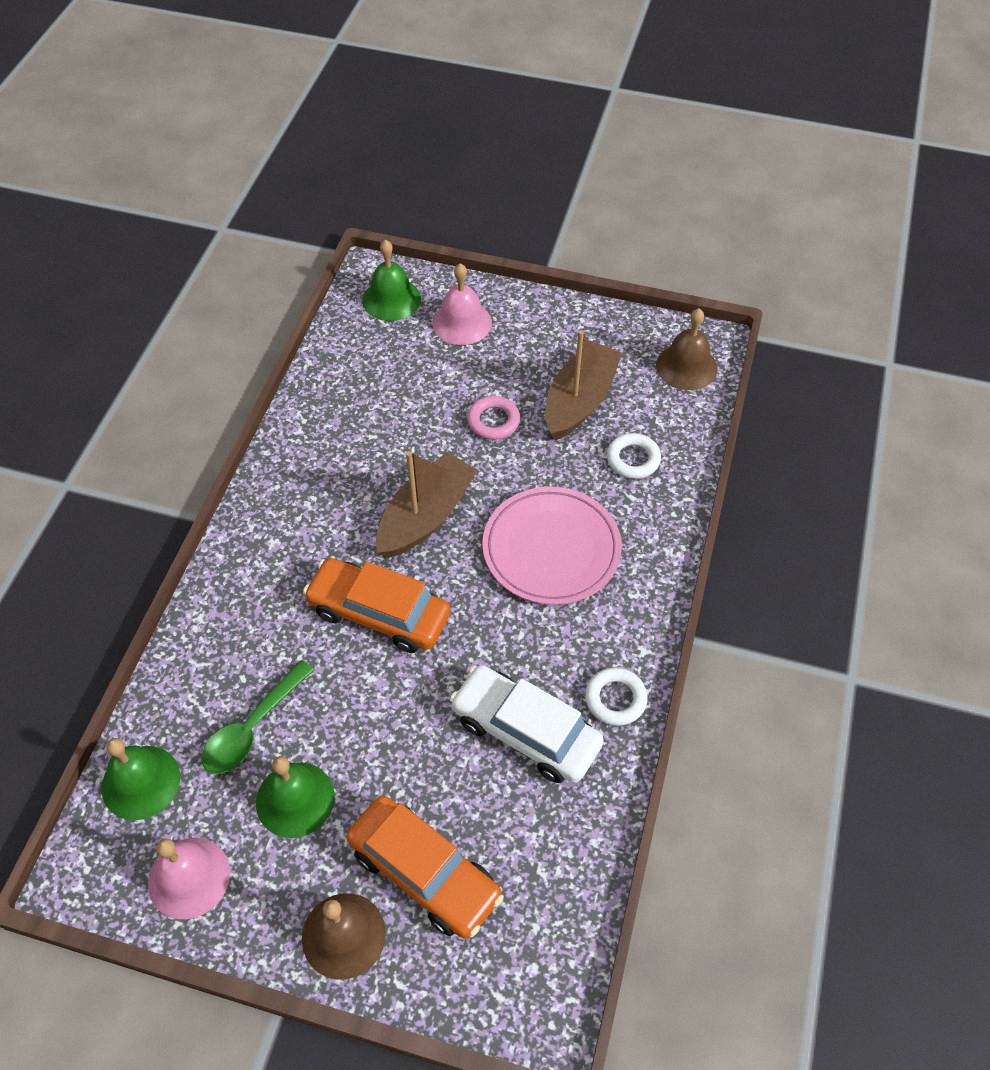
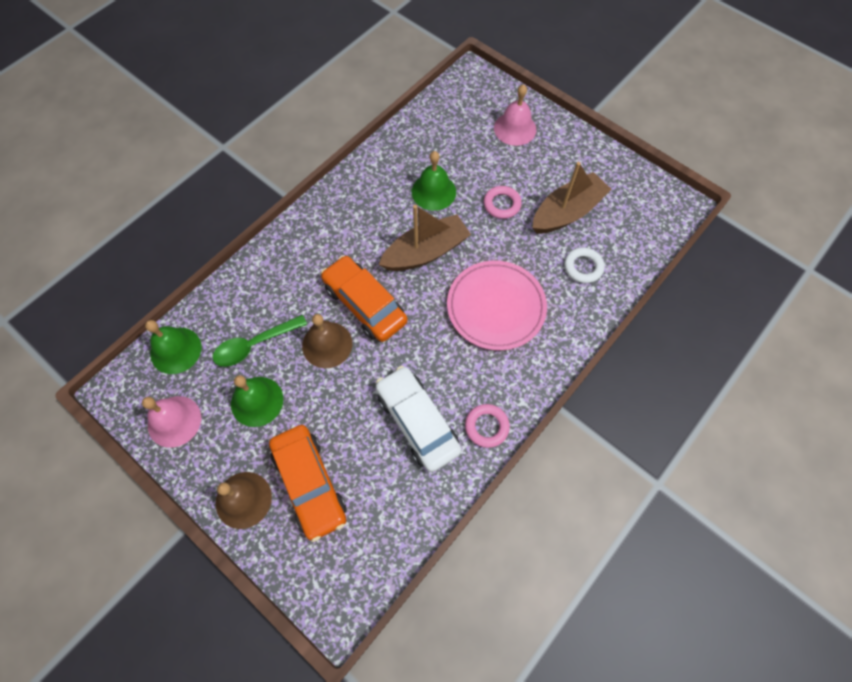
camera: 25 degrees right, 10 degrees up
green bell [362,240,421,321] -> green bell moved to [412,151,456,211]
white ring [585,667,648,726] -> pink ring [465,404,510,448]
brown bell [656,308,718,390] -> brown bell moved to [302,314,352,368]

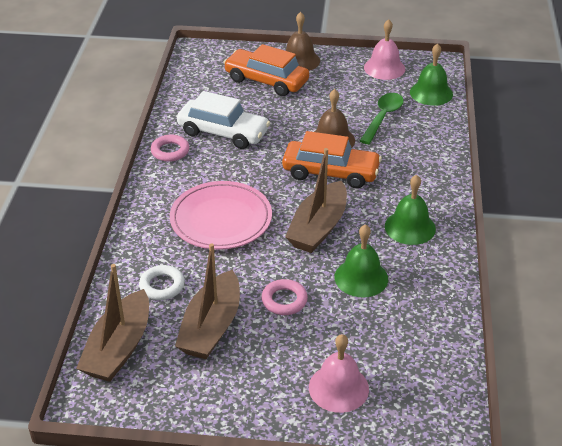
camera: 145 degrees right, 25 degrees down
green bell [231,375,283,427] -> green bell moved to [385,175,436,245]
none -> brown boat [76,264,149,382]

